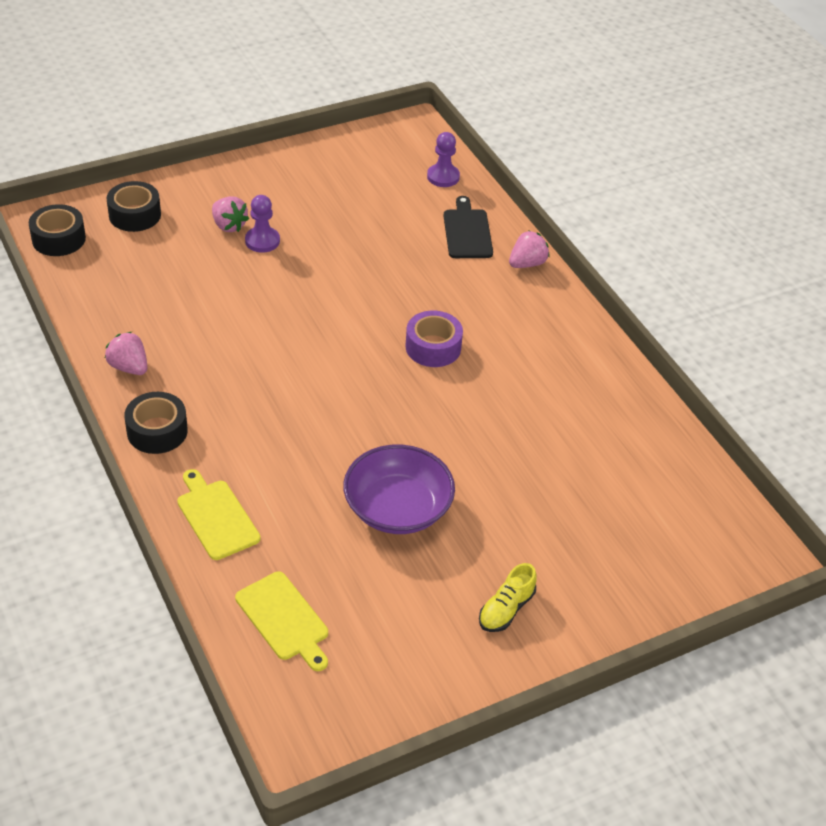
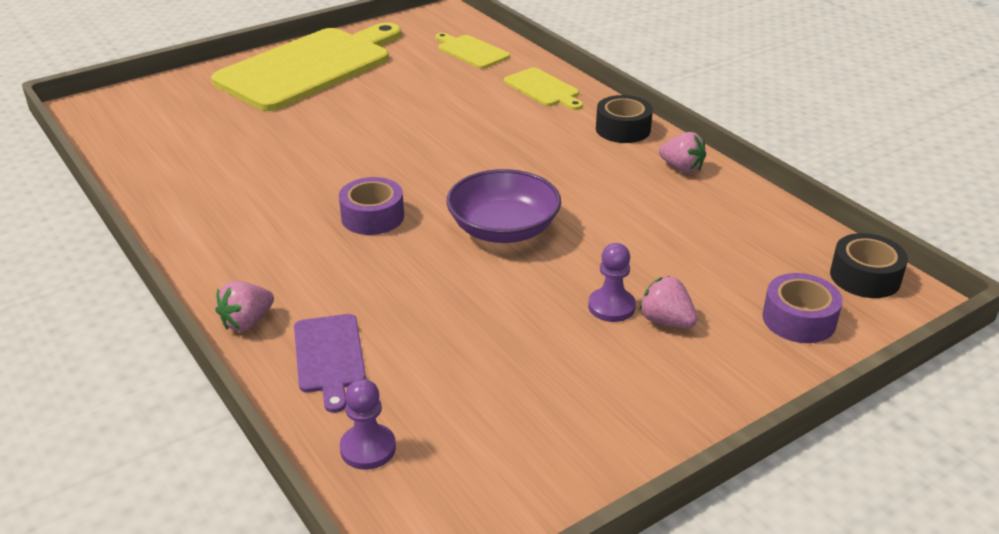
camera: 175 degrees right, 10 degrees down
black tape [107,181,161,232] -> purple tape [762,273,843,343]
purple bowl [343,445,455,534] -> purple bowl moved to [446,169,561,243]
black cutting board [444,196,493,258] -> purple cutting board [294,314,366,413]
yellow shoe [479,563,537,632] -> yellow cutting board [211,22,401,111]

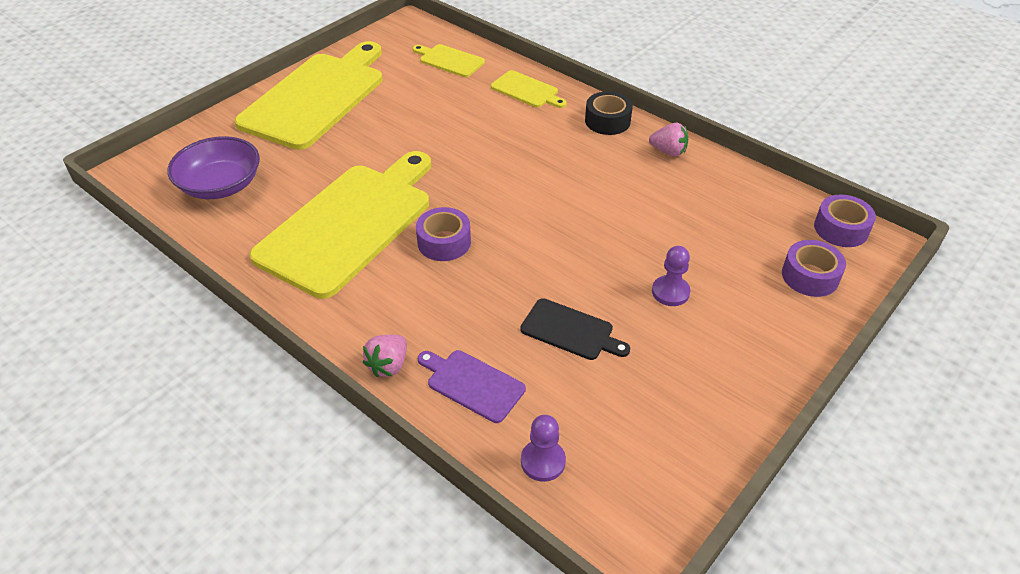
camera: 15 degrees left, 10 degrees up
purple cutting board [294,314,366,413] -> purple cutting board turned 150 degrees clockwise [418,350,526,423]
purple bowl [446,169,561,243] -> purple bowl moved to [167,136,260,199]
pink strawberry [639,276,698,328] -> none
black tape [830,233,908,298] -> purple tape [814,194,876,247]
none -> yellow cutting board [249,151,431,299]
none -> black cutting board [520,298,630,360]

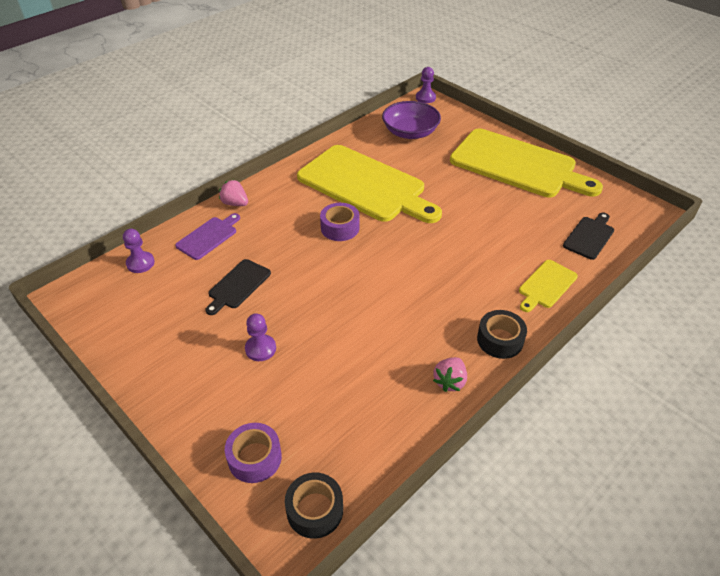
camera: 95 degrees right, 0 degrees up
yellow cutting board [413,44,485,77] -> black cutting board [563,213,614,260]
purple tape [814,194,876,247] -> black tape [285,473,343,539]
none -> purple pawn [416,67,436,103]

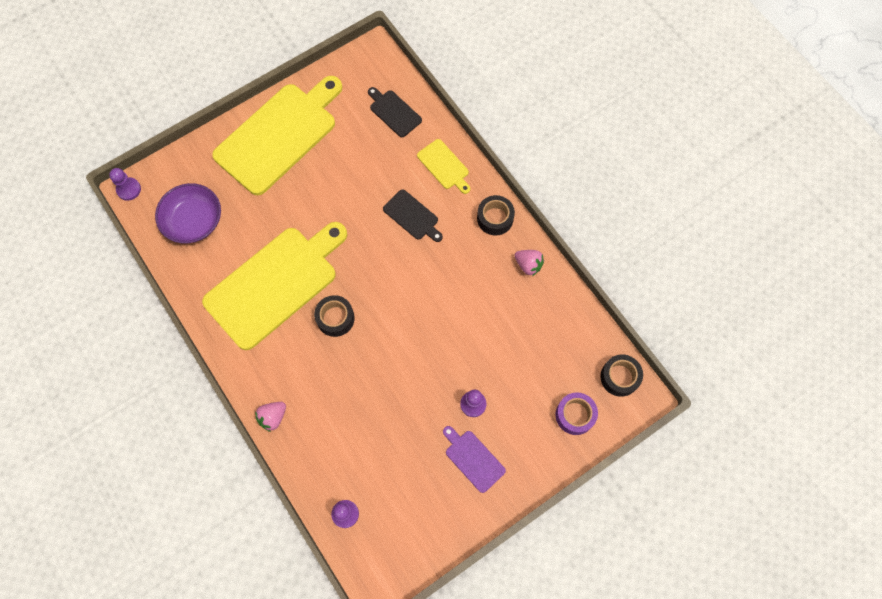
camera: 80 degrees left, 25 degrees up
purple cutting board [175,213,240,260] -> purple cutting board moved to [443,426,506,493]
black cutting board [205,259,271,315] -> black cutting board moved to [383,189,443,242]
purple tape [320,203,359,241] -> black tape [314,295,355,337]

